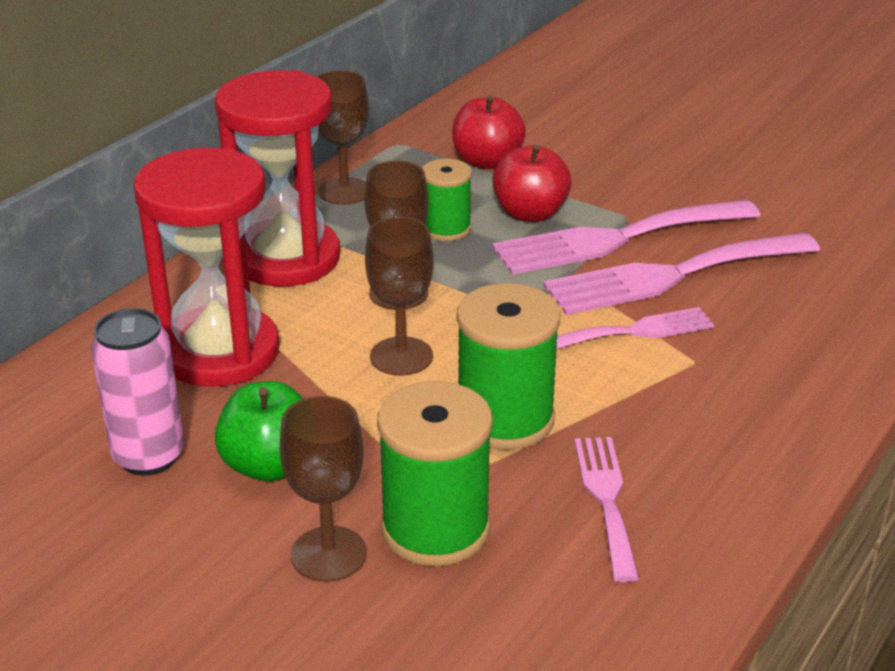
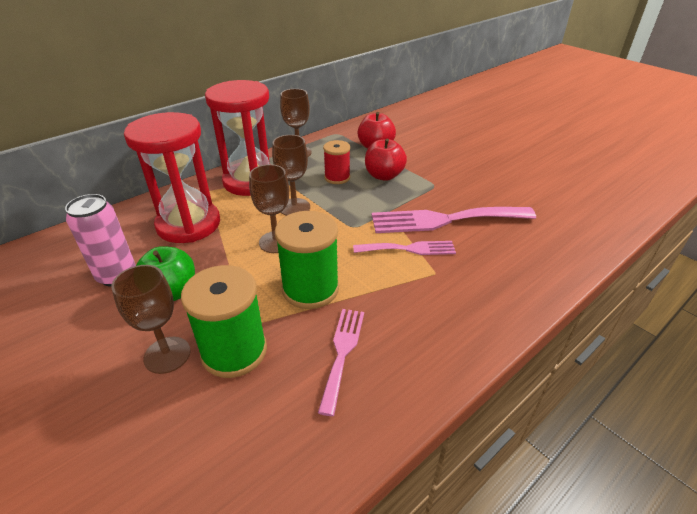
camera: 15 degrees right, 5 degrees up
green spool [422,159,472,241] -> red spool [323,140,350,184]
pink fork [492,200,760,275] -> none

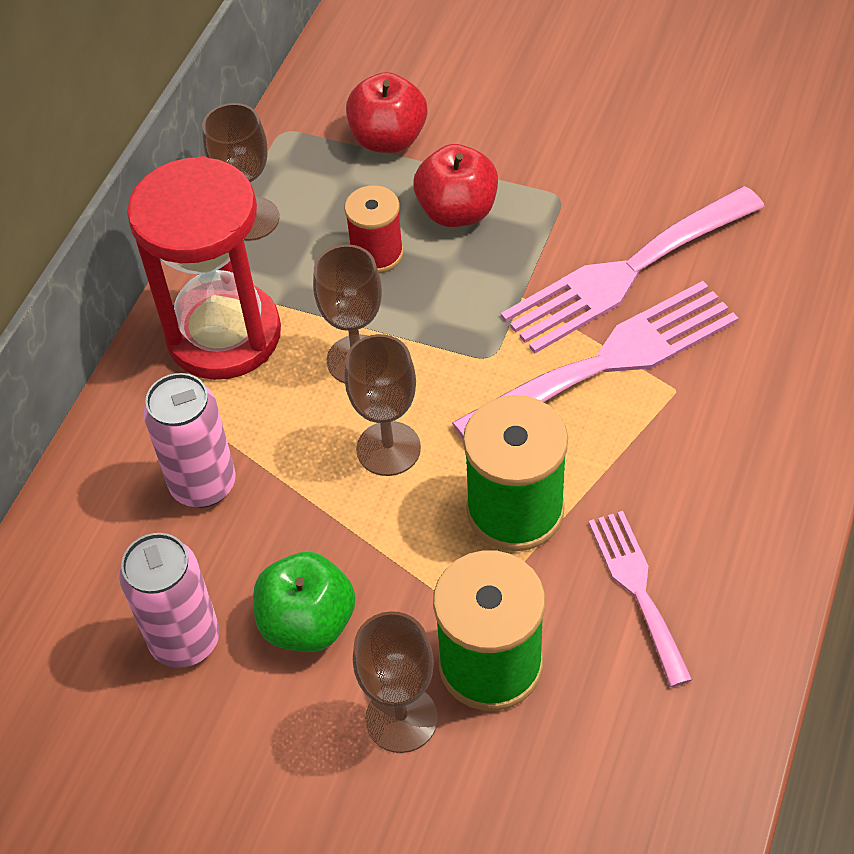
camera: 25 degrees left, 15 degrees up
red hourglass [124,112,220,243] -> pink can [143,373,236,508]
pink fork [353,241,456,255] -> pink fork [452,281,739,439], size x1.74

